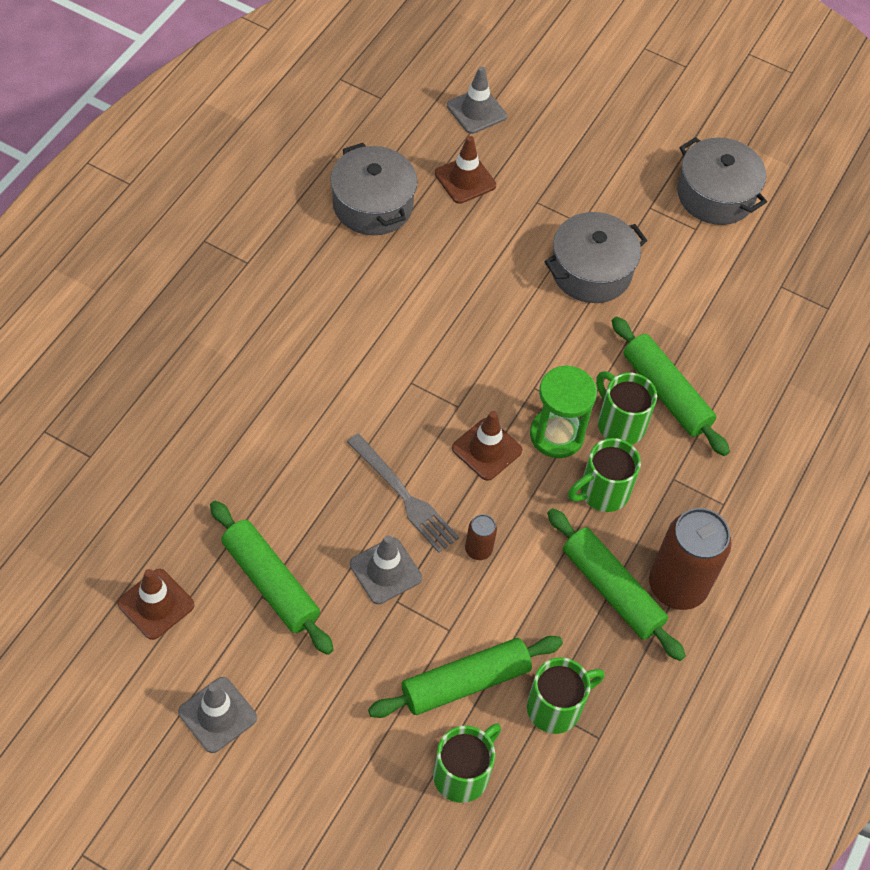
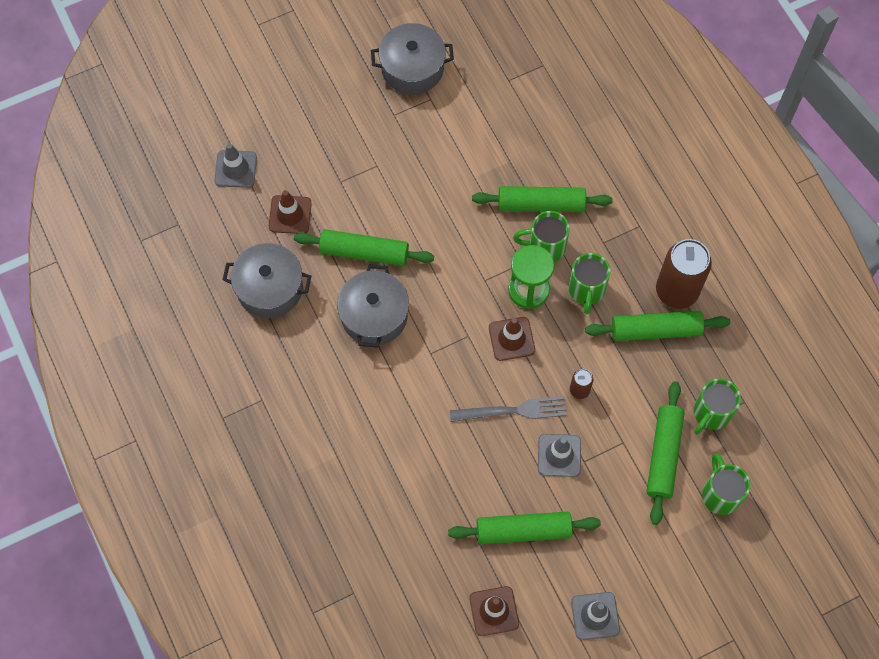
camera: 50 degrees left, 10 degrees up
green mug [527,657,605,734] -> green mug turned 150 degrees counterclockwise [694,378,741,435]
grey pot [544,212,647,303] -> grey pot moved to [337,265,409,348]
none -> green rolling pin [294,229,434,266]

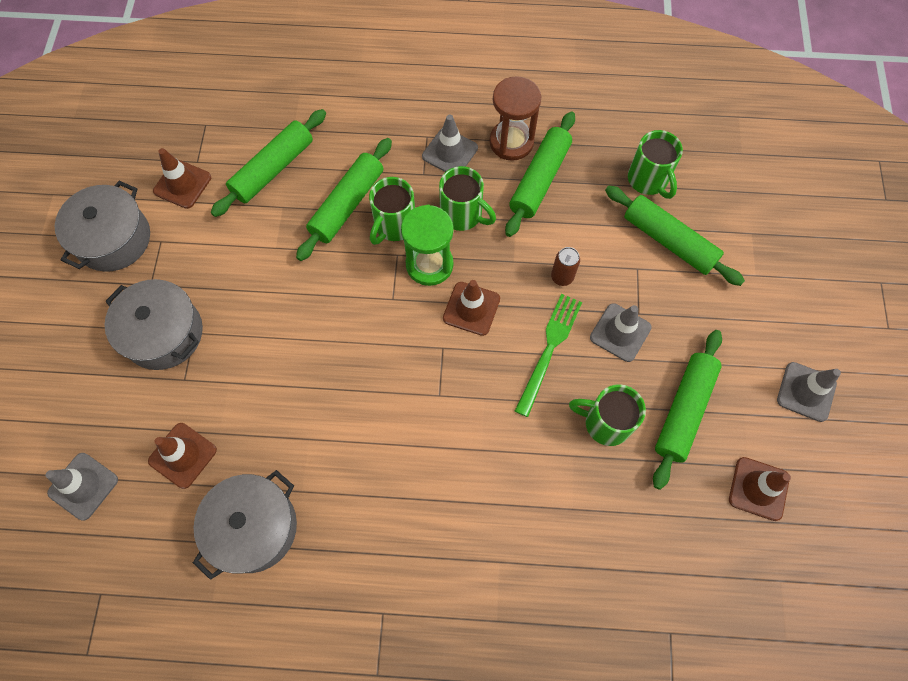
camera: 60 degrees left, 0 degrees up
green rolling pin [294,229,434,266] -> green rolling pin moved to [211,109,326,217]
grey pot [337,265,409,348] -> grey pot moved to [105,279,203,370]
grey fork [450,396,567,422] -> green fork [515,294,582,417]
brown can [656,239,712,309] -> brown hourglass [489,76,541,161]
green mug [702,453,751,515] -> green mug moved to [569,384,646,446]
none -> brown traffic cone [153,148,211,209]
none -> grey traffic cone [422,115,478,172]

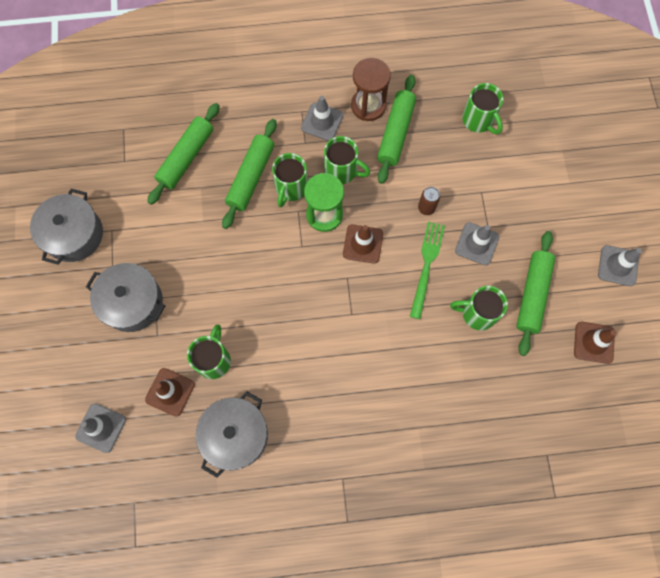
camera: 10 degrees left, 5 degrees up
brown traffic cone [153,148,211,209] -> none
green rolling pin [605,186,745,286] -> none
none -> green mug [187,324,231,379]

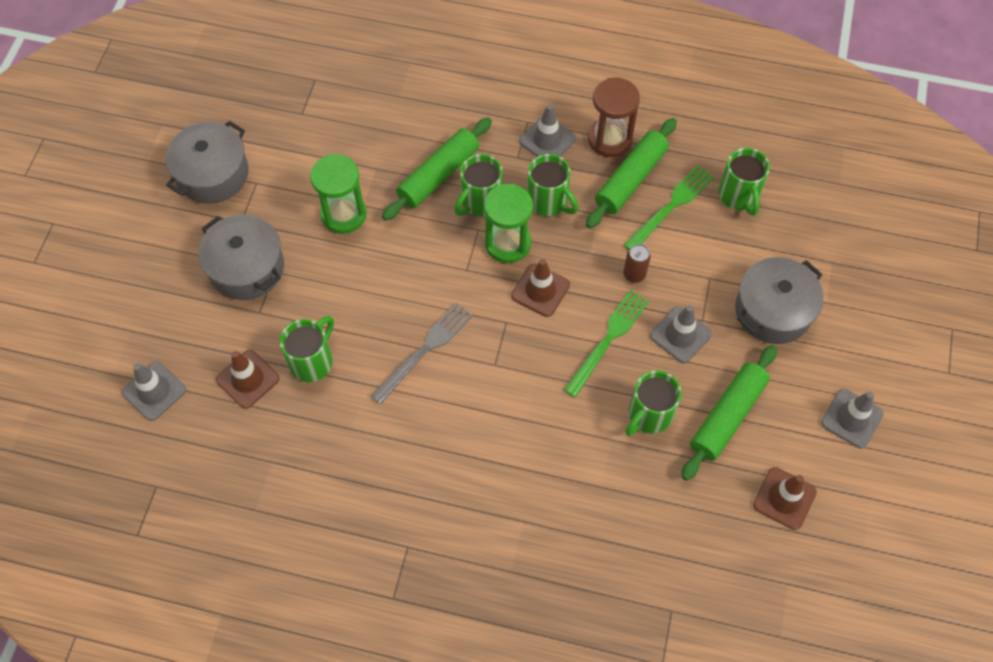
camera: 20 degrees right, 10 degrees down
green rolling pin [147,103,220,205] -> none
grey pot [196,391,268,477] -> grey pot moved to [735,257,823,344]
green mug [450,286,508,330] -> green mug turned 75 degrees counterclockwise [625,370,682,436]
none -> green hourglass [310,154,367,234]
none -> grey fork [370,302,473,404]
none -> green fork [623,165,714,250]

